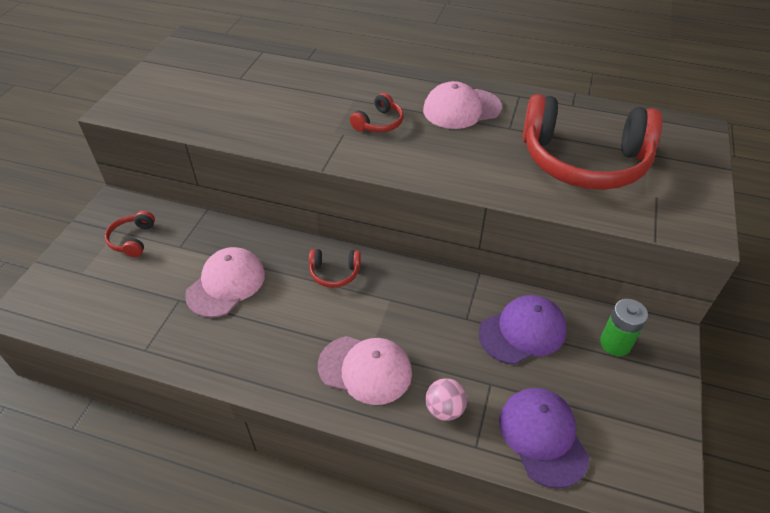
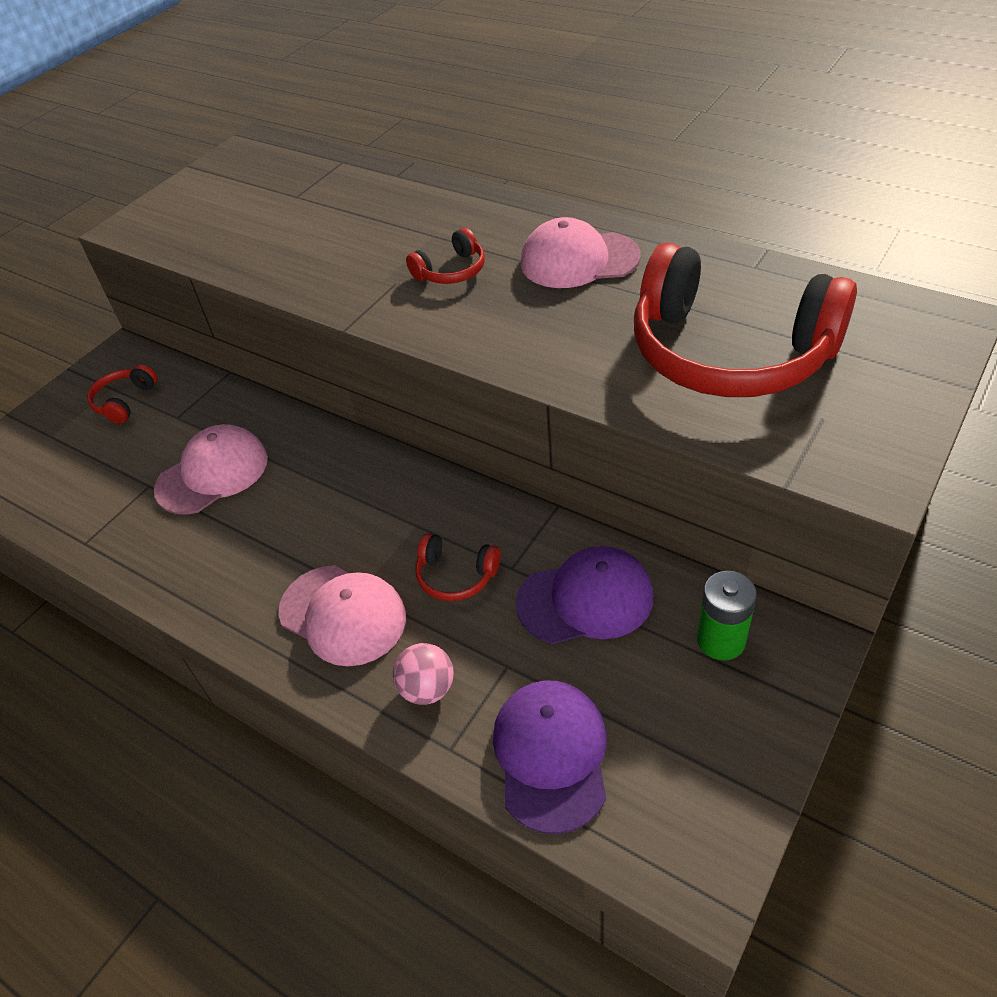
camera: 20 degrees right, 0 degrees up
red headphones [309,249,361,288] -> red headphones moved to [415,533,501,601]

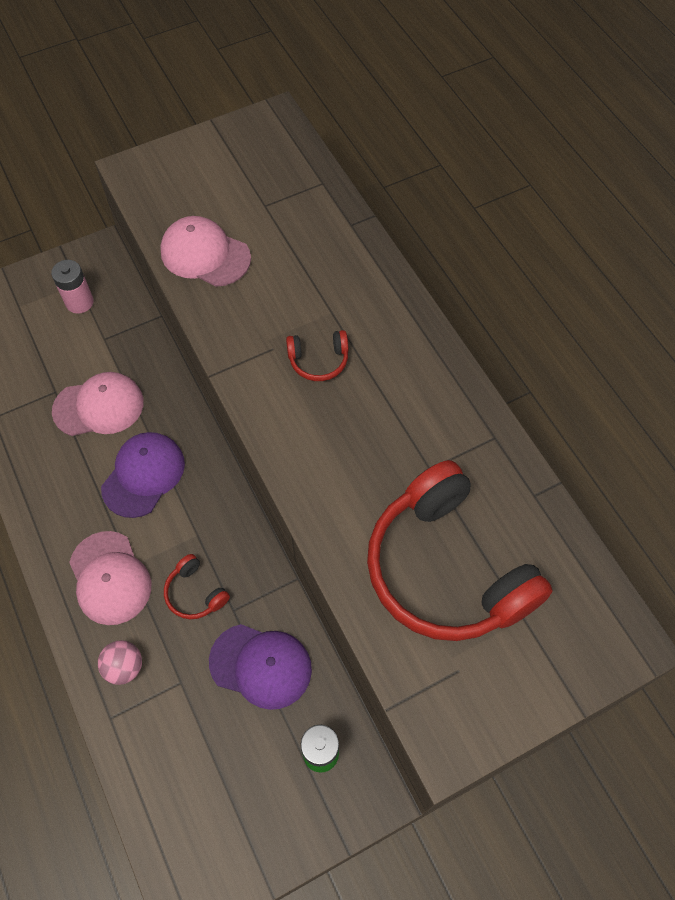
camera: 25 degrees right, 15 degrees up
red headphones [87,364,157,424] -> pink battery [51,260,94,314]
purple cap [493,680,607,834] -> purple cap moved to [101,432,185,518]
pink cap [521,217,641,288] -> pink cap moved to [160,216,251,287]

